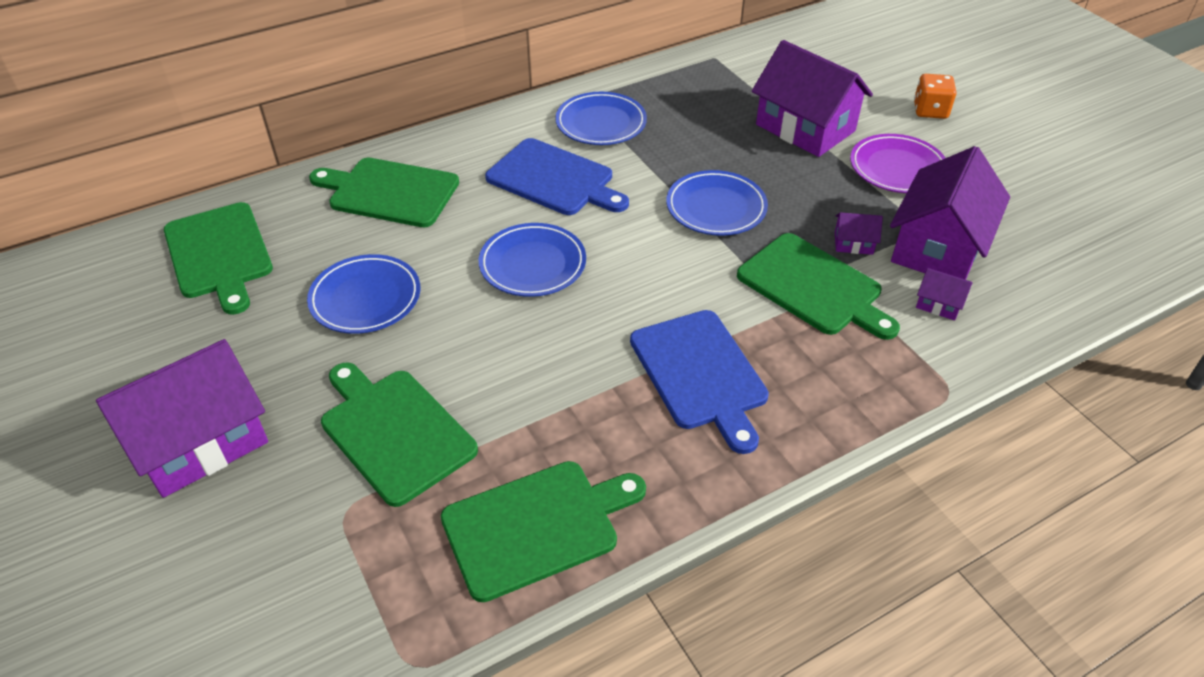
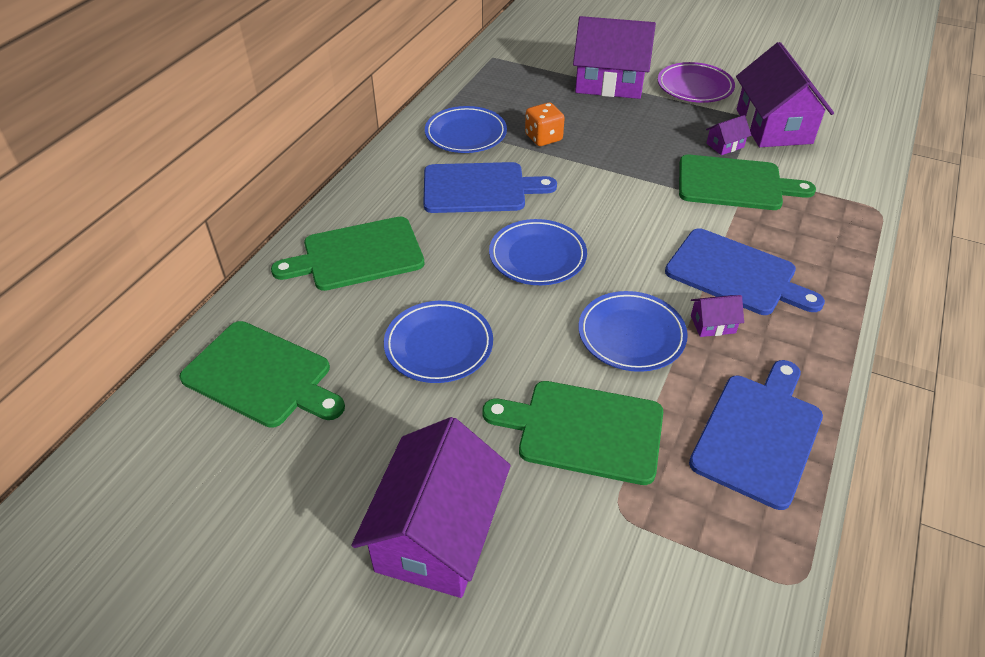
camera: 35 degrees left, 0 degrees up
green cutting board [441,461,646,602] -> blue cutting board [689,360,823,510]
blue plate [666,170,768,236] -> blue plate moved to [579,291,688,372]
orange dice [914,74,956,119] -> orange dice moved to [525,102,565,146]
purple house [916,268,973,320] -> purple house moved to [691,295,744,337]

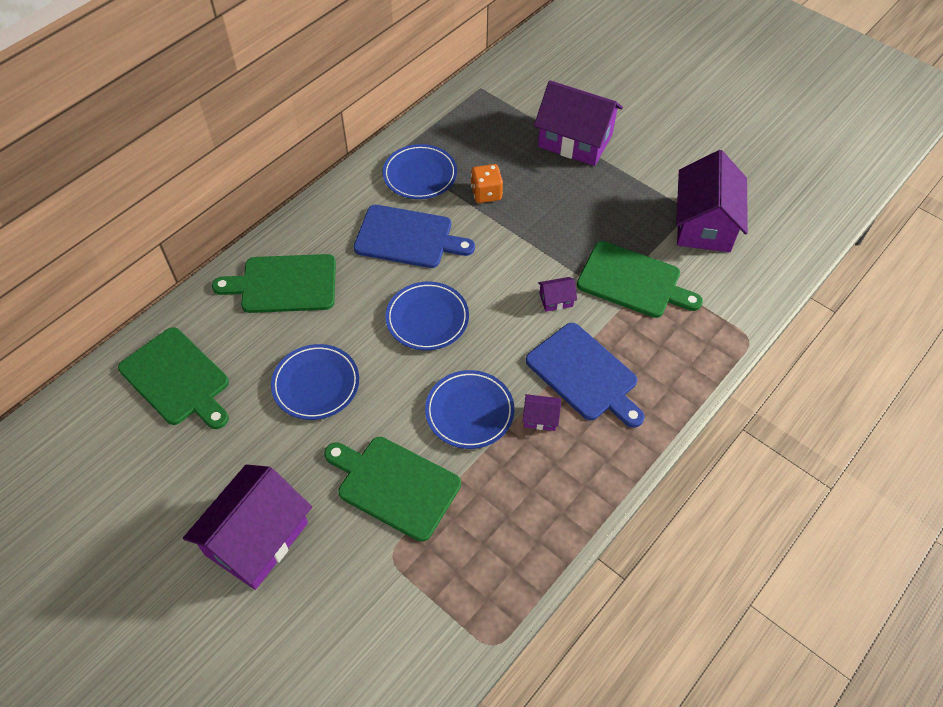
camera: 15 degrees right, 10 degrees up
purple plate [658,62,735,103] -> none
blue cutting board [689,360,823,510] -> none
purple house [706,115,751,155] -> purple house moved to [538,277,577,312]

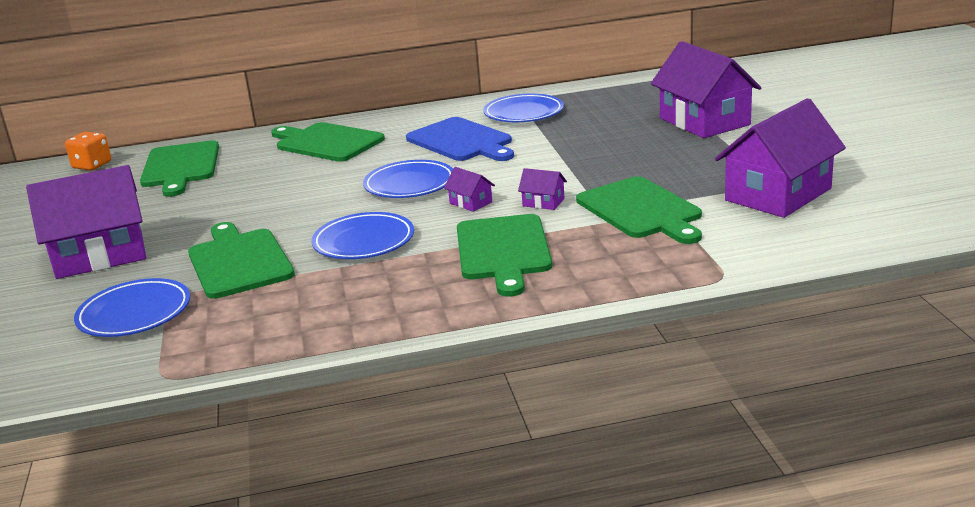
camera: 40 degrees right, 30 degrees down
blue plate [271,344,359,420] -> blue plate moved to [74,278,190,337]
orange dice [471,164,503,203] -> orange dice moved to [65,132,111,171]
purple house [522,394,561,431] -> purple house moved to [444,167,495,212]
blue cutting board [526,323,645,428] -> green cutting board [457,214,552,297]

